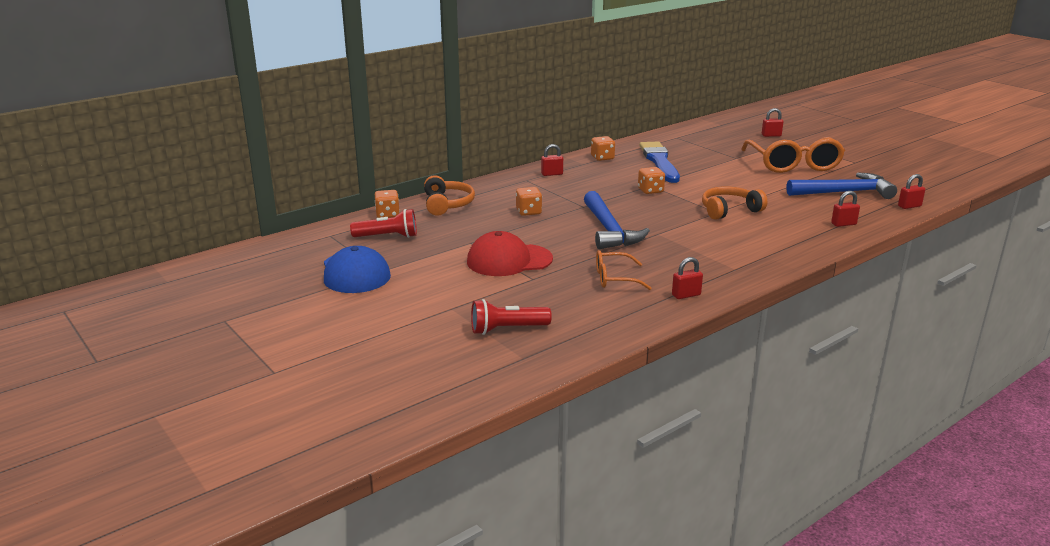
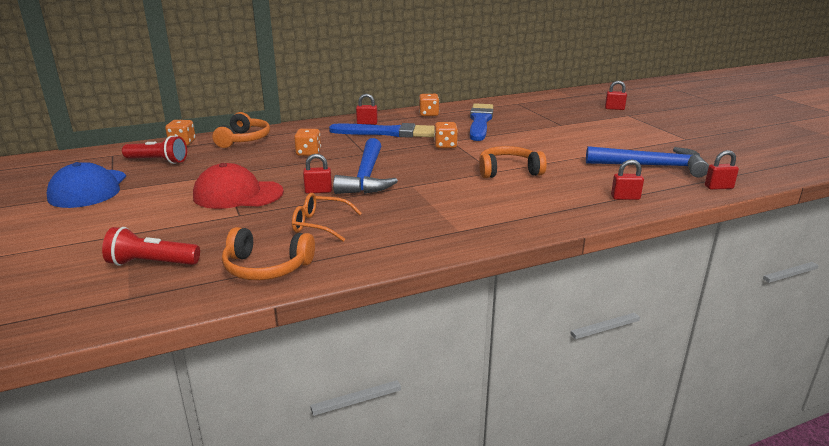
camera: 15 degrees right, 0 degrees up
red padlock [672,257,703,299] -> red padlock moved to [303,154,332,194]
orange glasses [741,137,845,173] -> none
none -> orange headphones [222,227,315,280]
none -> blue brush [329,123,435,138]

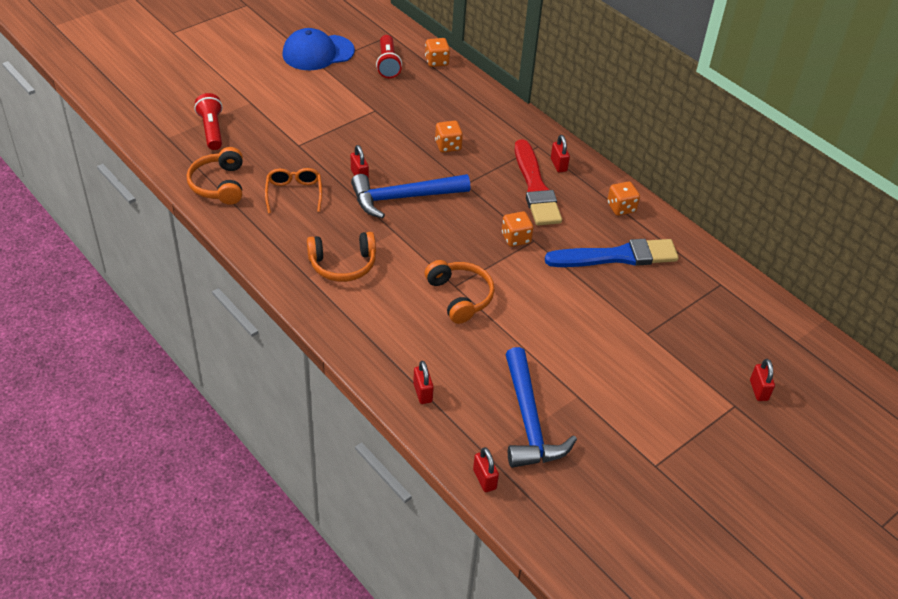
camera: 70 degrees right, 20 degrees up
red cap [193,163,284,209] -> none
orange headphones [213,112,270,148] -> orange headphones moved to [307,232,376,282]
blue brush [329,123,435,138] -> red brush [514,139,562,225]

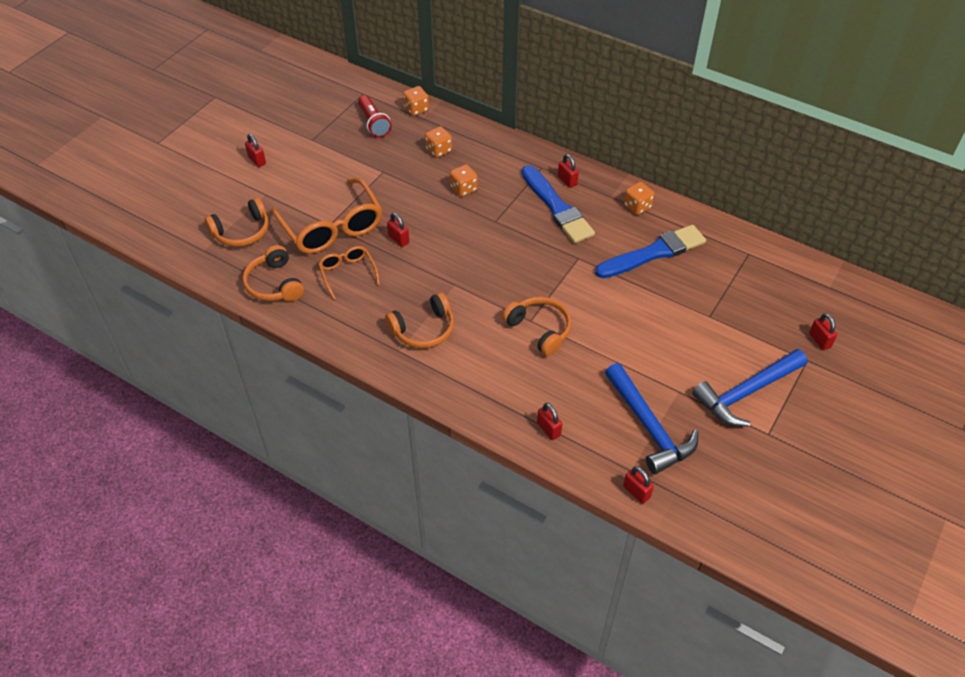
camera: 15 degrees left, 5 degrees up
red flashlight [194,93,223,150] -> orange headphones [205,197,269,247]
blue cap [282,28,355,70] -> none
blue hammer [351,174,470,218] -> blue hammer moved to [692,349,807,427]
orange dice [502,211,533,247] -> orange dice moved to [425,126,452,158]
red brush [514,139,562,225] -> blue brush [522,165,595,243]
none -> red padlock [245,134,266,167]
none -> orange glasses [271,178,382,254]

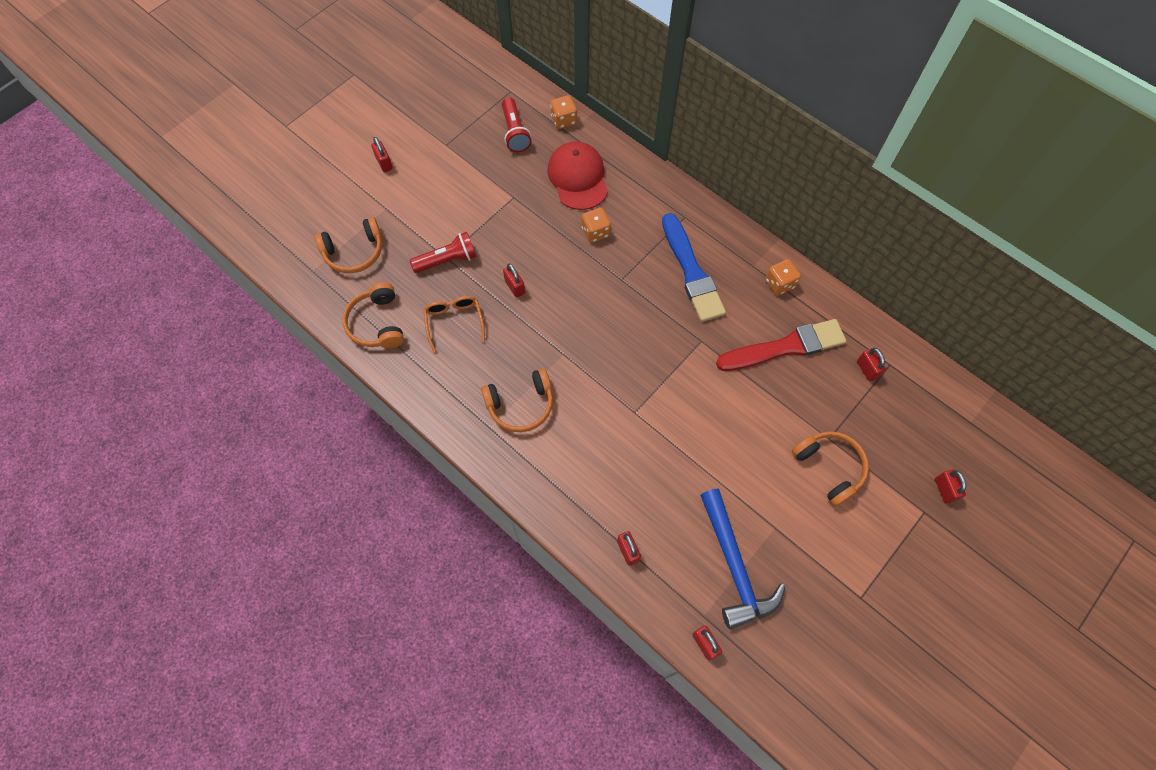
camera: 10 degrees right, 15 degrees up
orange glasses [271,178,382,254] -> red flashlight [410,232,477,273]
orange dice [425,126,452,158] -> red cap [547,141,608,210]
orange headphones [502,297,571,356] -> orange headphones moved to [792,431,869,506]
red padlock [558,154,579,188] -> red padlock moved to [857,348,886,382]
blue brush [595,225,706,278] -> red brush [716,319,846,371]
blue hammer [692,349,807,427] -> none

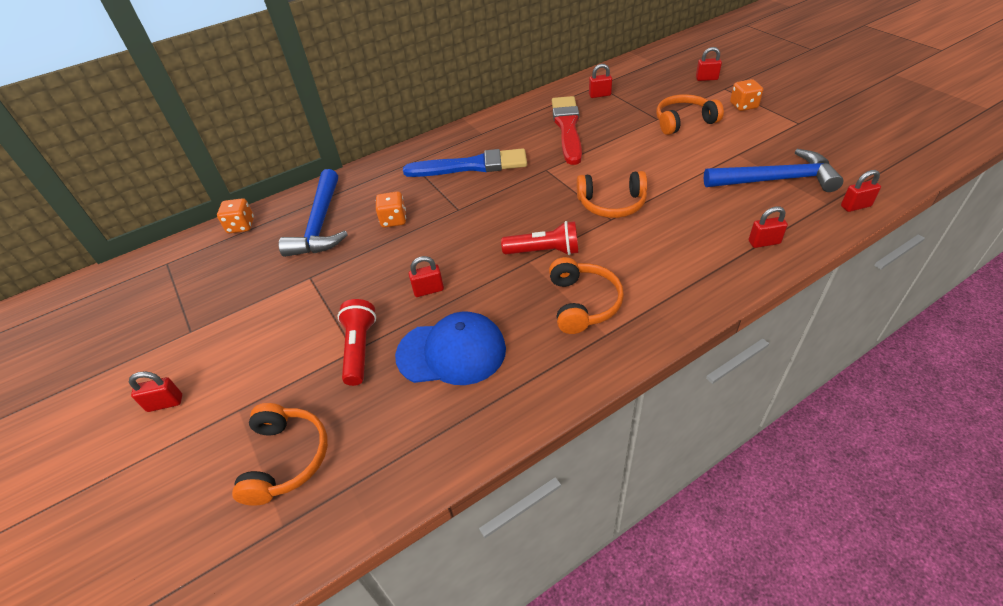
camera: 70 degrees left, 20 degrees down
orange headphones [342,282,404,348] -> orange headphones moved to [577,171,647,218]
orange glasses [424,296,485,353] -> blue cap [395,312,506,385]
red flashlight [502,97,532,152] -> red flashlight moved to [501,221,578,255]
red cap [547,141,608,210] -> blue hammer [279,169,348,257]
orange dice [765,259,801,295] -> orange dice moved to [730,79,763,111]

